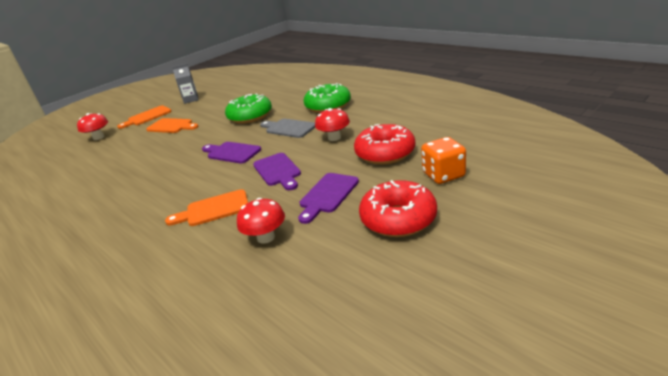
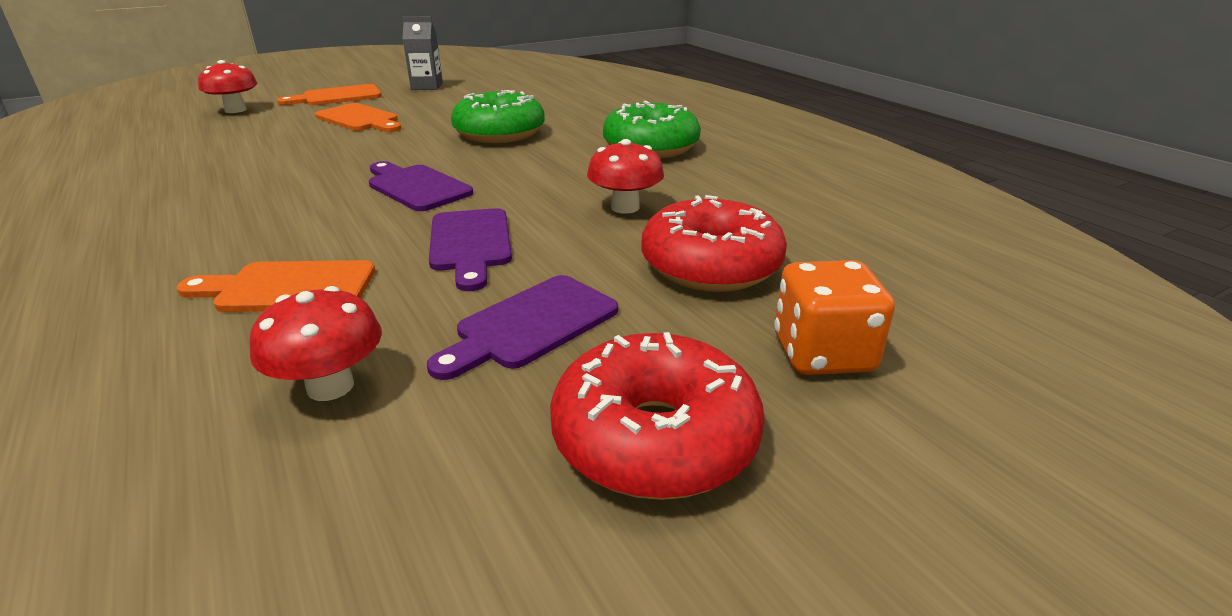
camera: 10 degrees right, 0 degrees up
grey cutting board [260,119,315,138] -> none

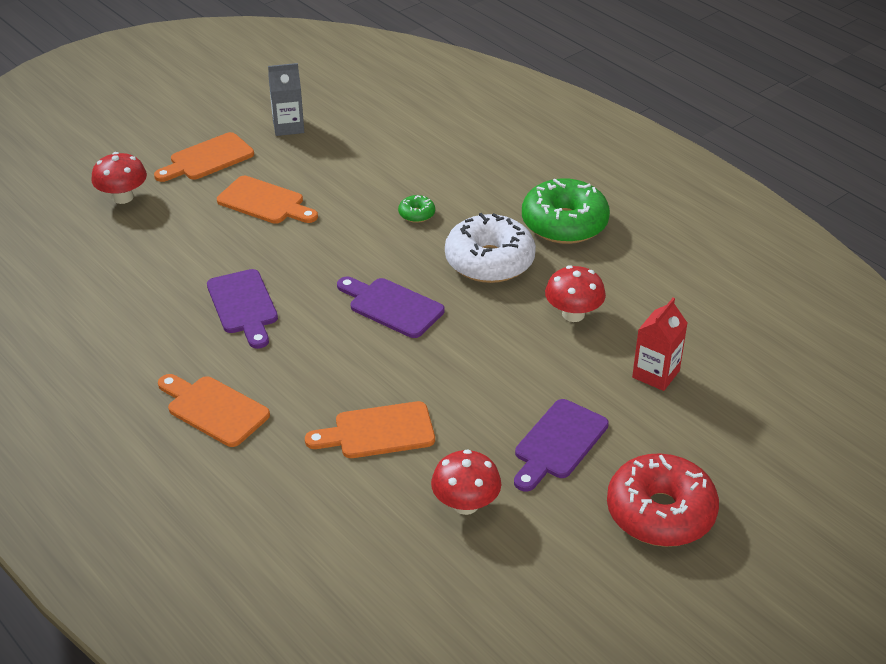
camera: 10 degrees left, 10 degrees up
purple cutting board [429,208,512,291] -> purple cutting board moved to [207,269,278,349]
green donut [451,90,545,143] -> green donut [398,195,435,223], size x0.43
red donut [642,195,787,292] -> red carton [632,297,688,391]
orange dice [775,260,895,375] -> none
none -> orange cutting board [158,374,270,447]
none -> white donut [445,213,536,283]

